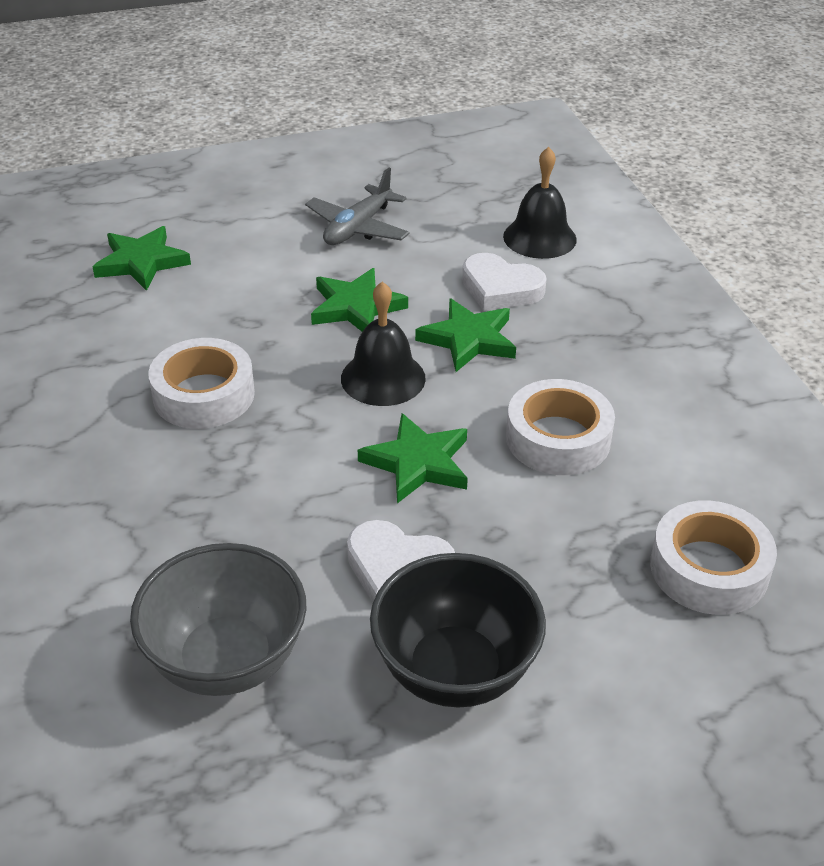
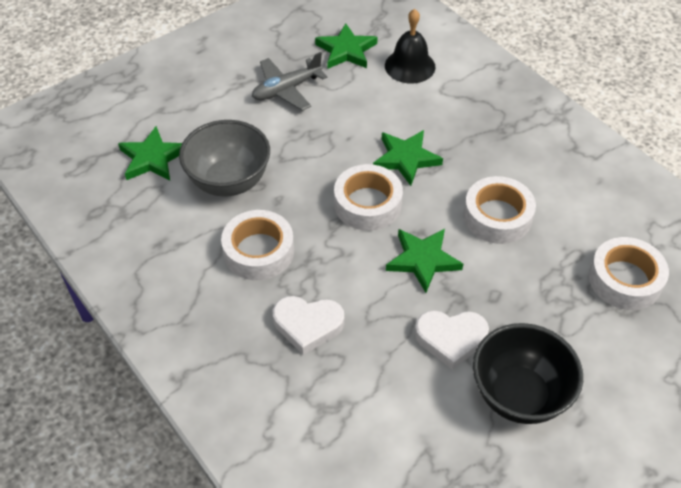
camera: 20 degrees left, 10 degrees up
grey bowl [130,543,307,696] -> grey bowl moved to [179,120,270,197]
grey plane [305,168,410,245] -> grey plane turned 45 degrees clockwise [252,52,328,111]
green star [311,268,408,332] -> green star moved to [315,23,378,69]
black bell [341,281,426,406] -> white tape [334,164,403,231]
white heart [462,253,547,311] -> white heart moved to [273,296,344,355]

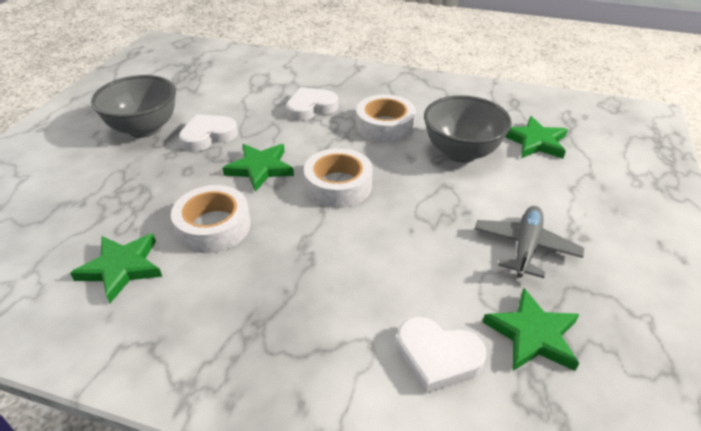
camera: 145 degrees right, 10 degrees down
green star [373,130,443,186] -> green star moved to [70,234,162,303]
black bell [385,9,435,84] -> white heart [396,317,486,394]
black bowl [473,323,583,424] -> grey bowl [91,75,176,138]
white tape [589,237,669,310] -> none

